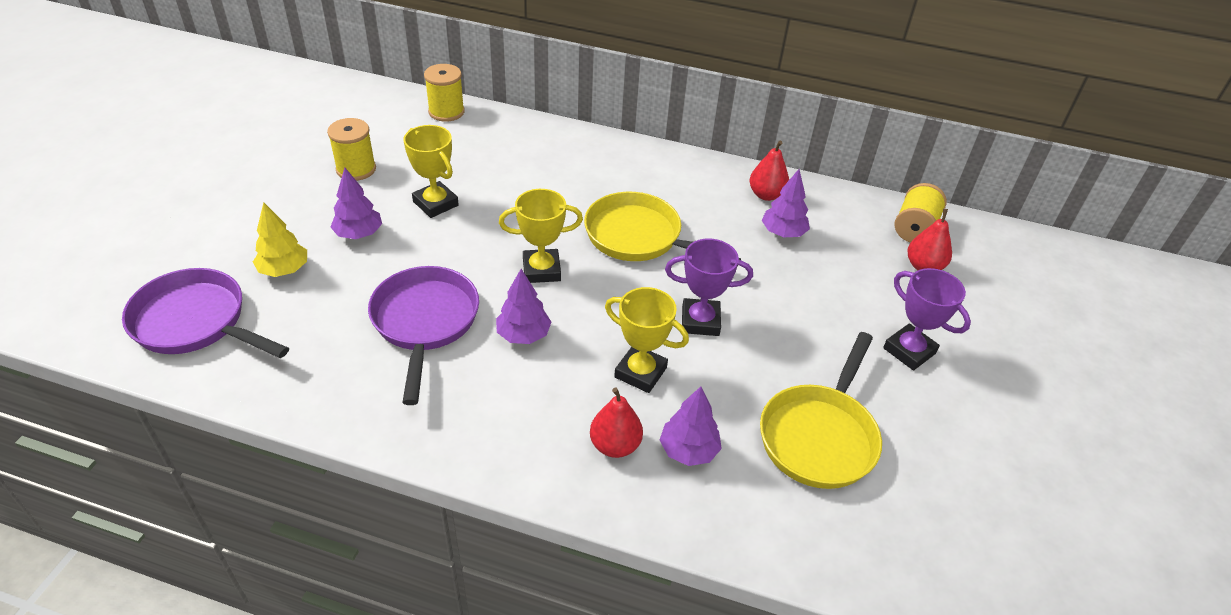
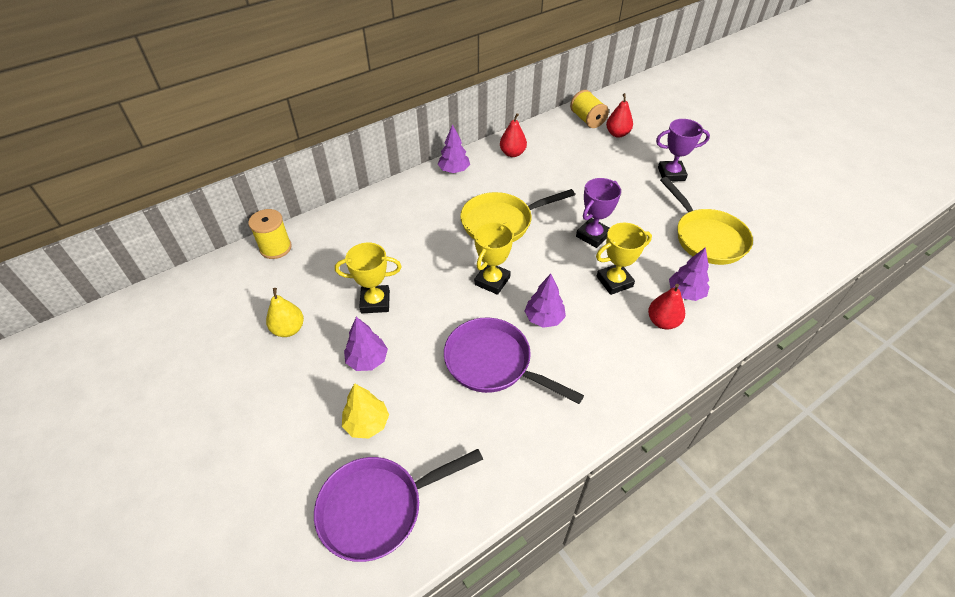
camera: 50 degrees left, 5 degrees up
yellow spool [327,118,376,181] -> yellow pear [266,288,304,337]
purple tree [762,169,810,237] -> purple tree moved to [437,124,470,173]

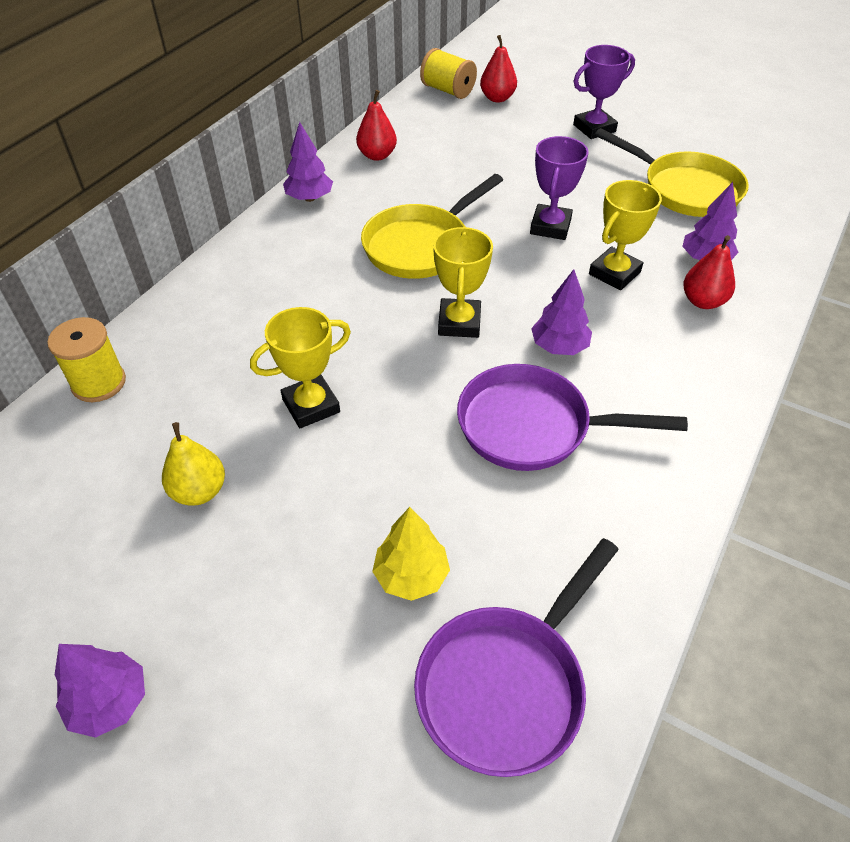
camera: 25 degrees left, 0 degrees up
purple tree [344,317,388,371] -> purple tree moved to [55,644,145,738]

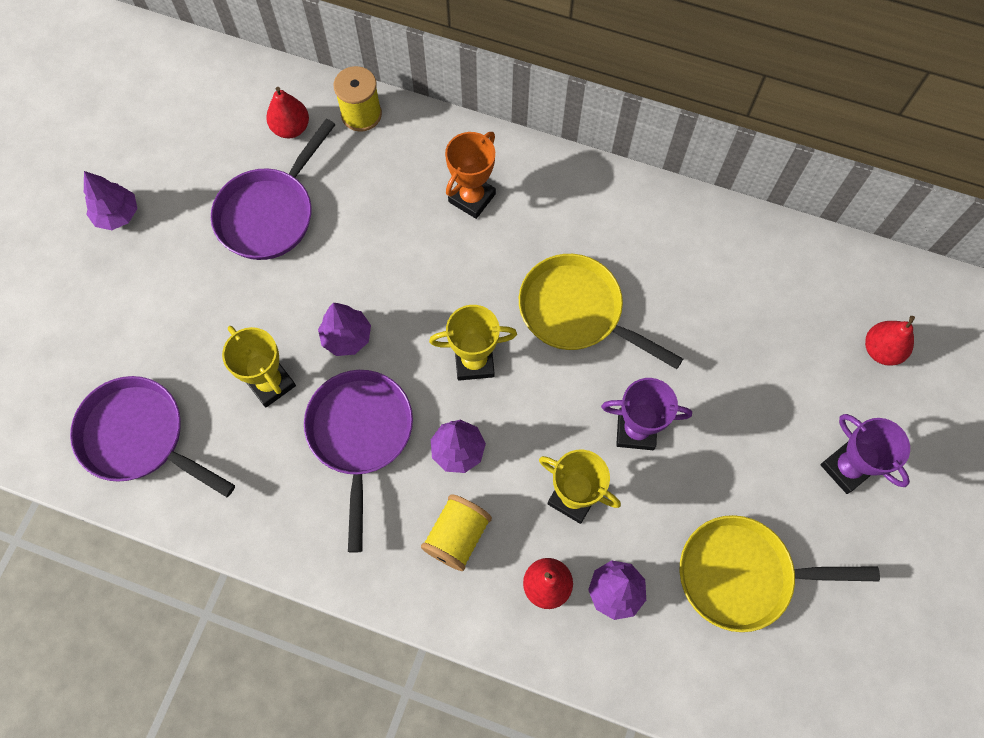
camera: 80 degrees right, 20 degrees up
yellow pear [162,422,225,506] -> purple pan [211,119,336,260]
yellow trophy [250,307,351,428] -> yellow trophy moved to [222,326,296,408]
purple tree [283,122,333,202] -> purple tree moved to [318,303,371,356]
red pear [356,90,397,161] -> red pear moved to [266,87,309,138]
yellow tree [372,507,450,601] -> none
yellow spool [420,48,477,99] -> yellow spool moved to [421,494,492,571]
yellow pan [595,128,748,217] -> yellow pan turned 60 degrees clockwise [679,515,880,632]
none -> orange trophy [445,132,496,219]

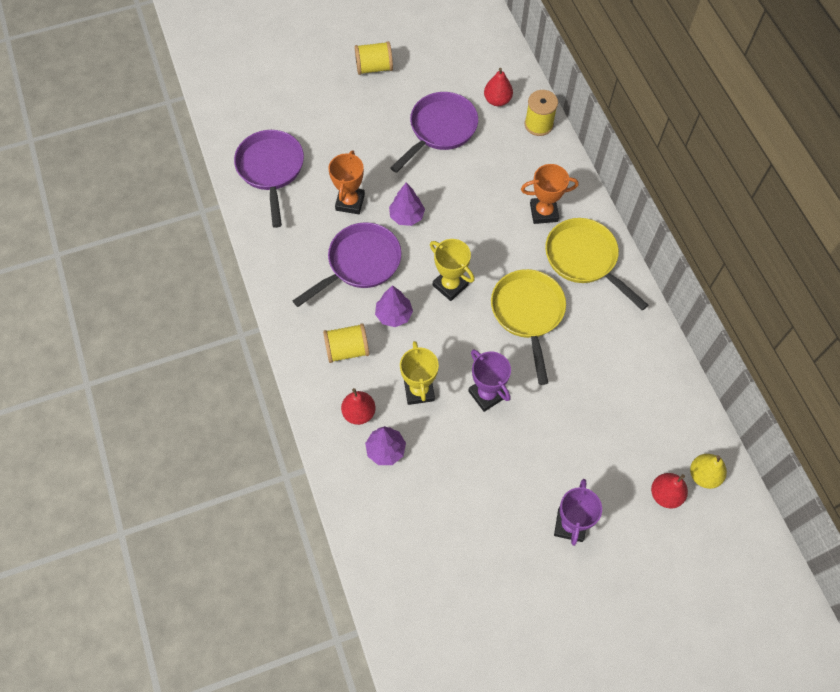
camera: 50 degrees right, 5 degrees down
purple tree [84,171,138,230] -> yellow spool [355,41,393,75]
purple pan [211,119,336,260] -> purple pan turned 135 degrees clockwise [391,92,478,173]
yellow trophy [222,326,296,408] -> orange trophy [328,151,365,214]
yellow pan [679,515,880,632] -> yellow pan moved to [545,218,648,311]
none -> yellow pear [690,454,727,489]

